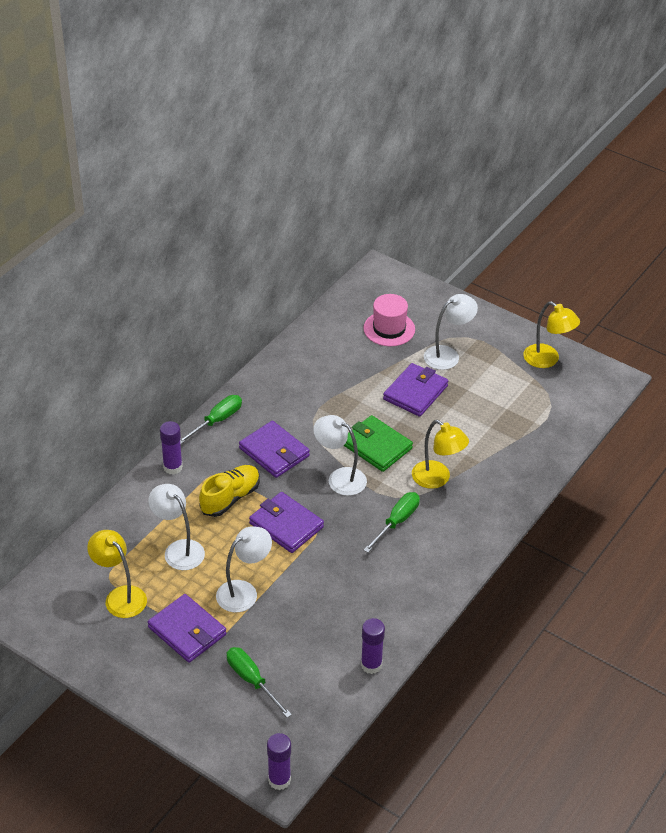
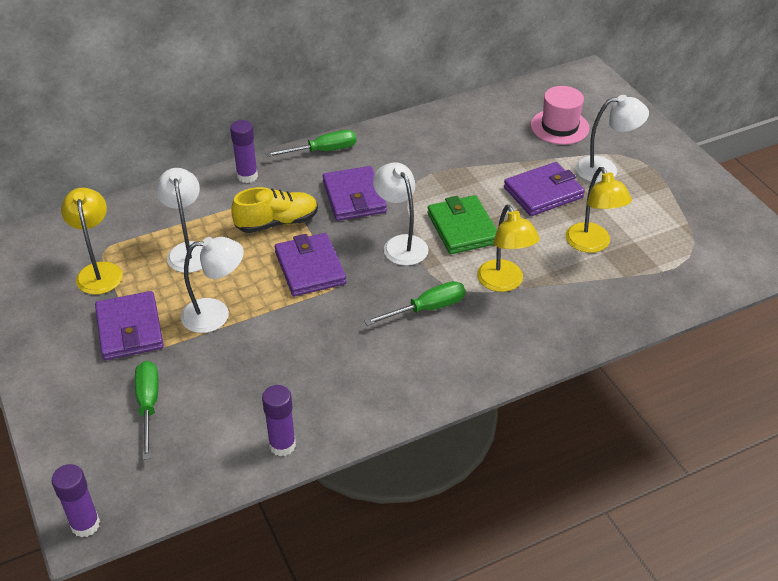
camera: 30 degrees right, 0 degrees up
yellow lamp [523,301,580,368] -> yellow lamp moved to [566,167,632,253]

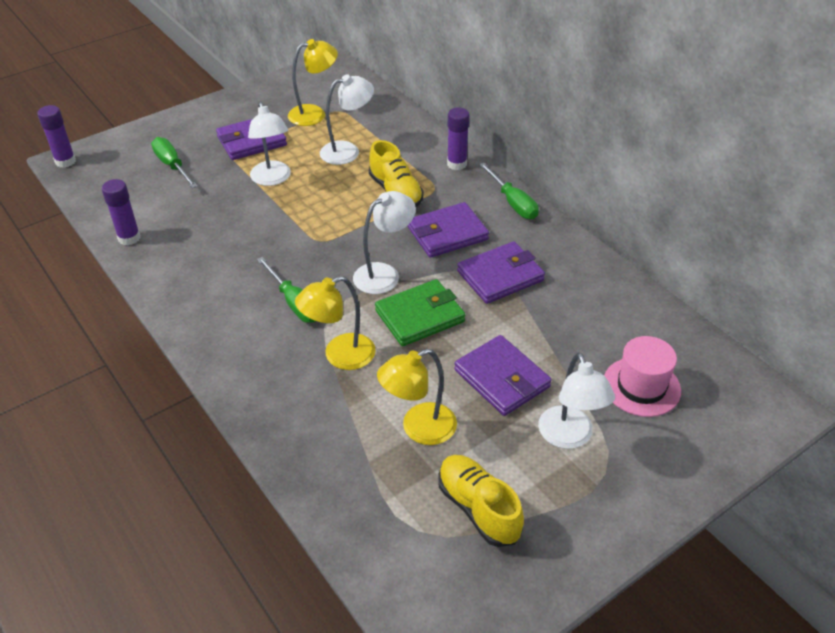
camera: 80 degrees right, 0 degrees up
green screwdriver [135,361,158,460] -> green screwdriver turned 105 degrees counterclockwise [151,137,198,188]
purple wallet [275,233,346,296] -> purple wallet moved to [457,241,545,304]
none -> yellow shoe [438,455,524,547]

